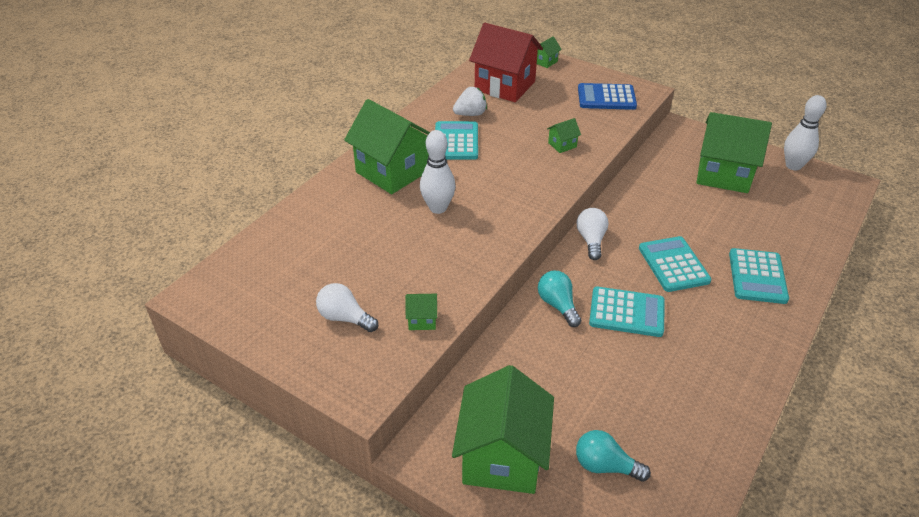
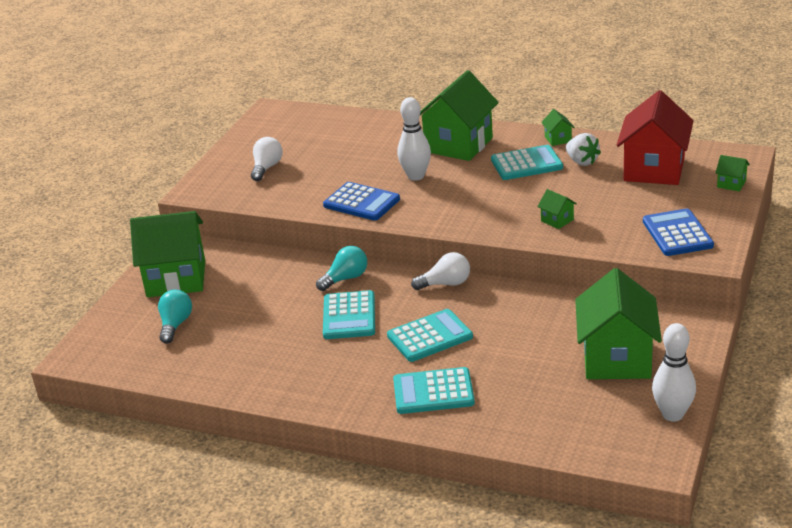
camera: 80 degrees right, 10 degrees down
green house [405,294,437,330] -> green house moved to [541,109,575,146]
none -> blue calculator [323,182,400,221]

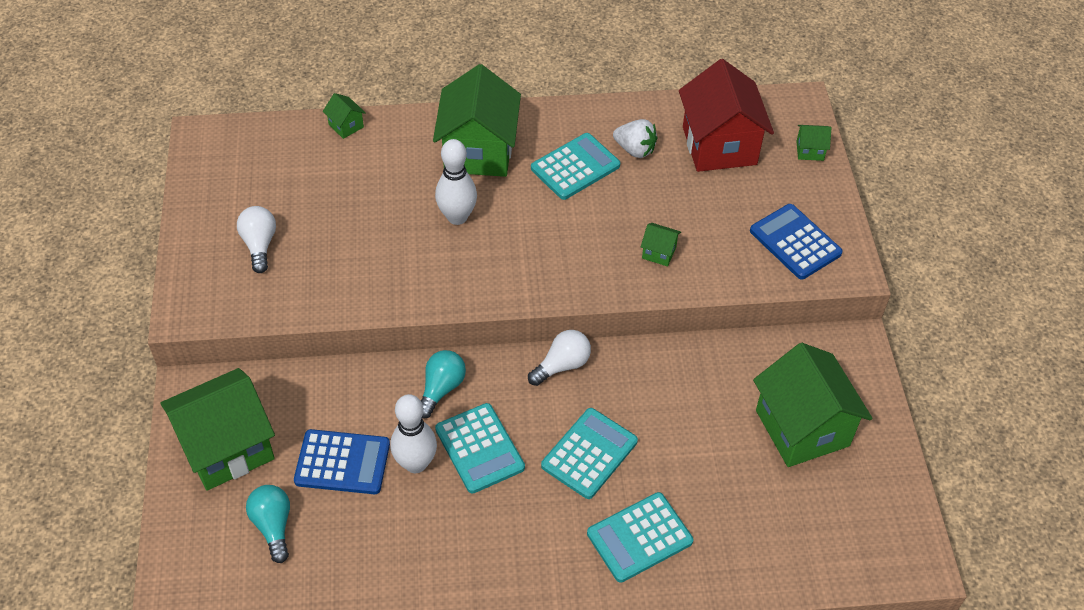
camera: 30 degrees left, 20 degrees up
blue calculator [323,182,400,221] -> blue calculator moved to [294,429,390,494]
green house [541,109,575,146] -> green house moved to [323,93,366,139]
white bowling pin [652,323,696,422] -> white bowling pin moved to [390,394,437,473]

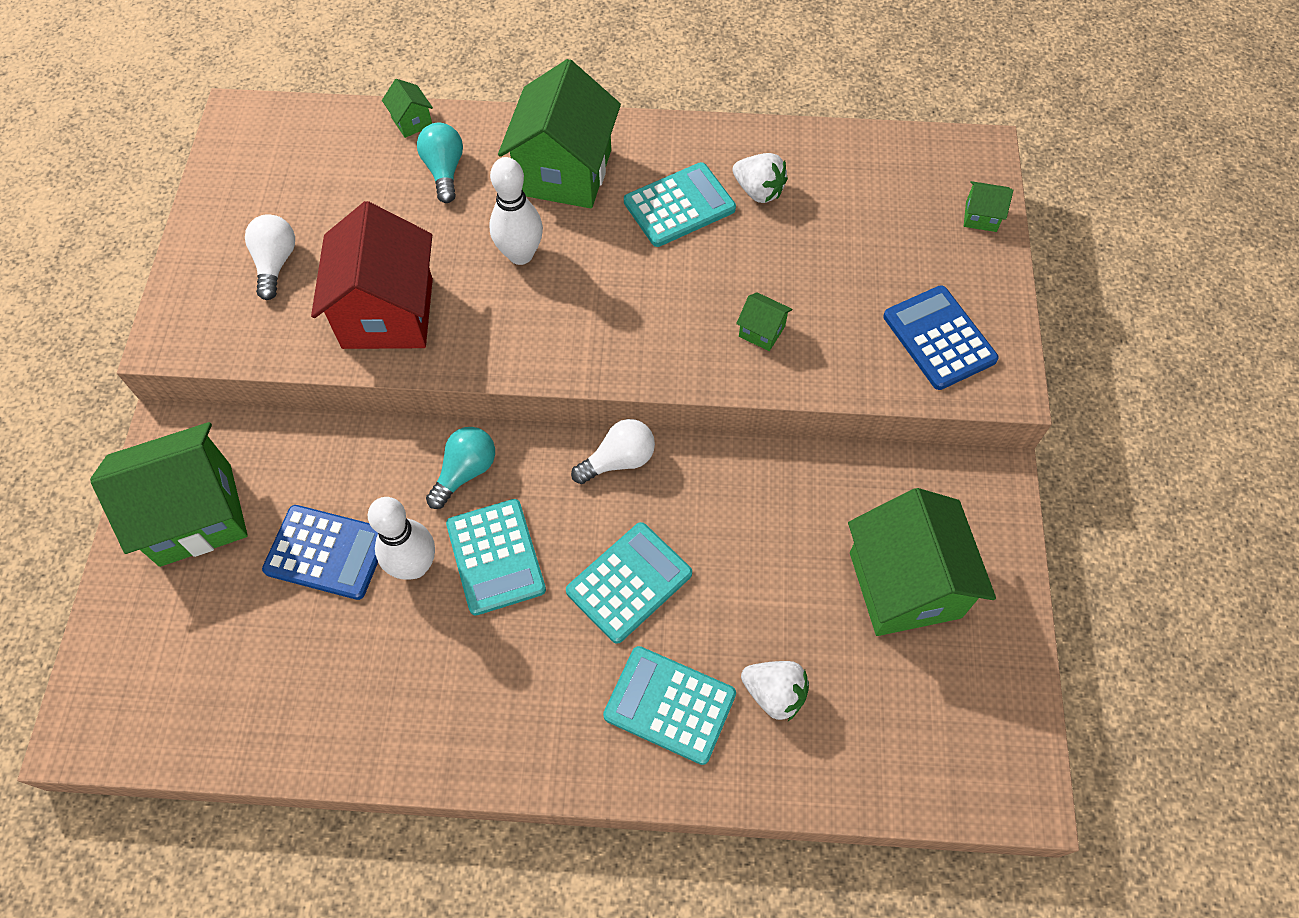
camera: 10 degrees right, 10 degrees up
turquoise light bulb [246,485,290,563] -> turquoise light bulb moved to [417,123,463,203]
turquoise calculator [587,492,693,583] -> turquoise calculator turned 45 degrees clockwise [603,646,736,765]
red house [679,59,774,172] -> red house moved to [311,201,433,349]
none -> white strawberry [741,661,809,721]

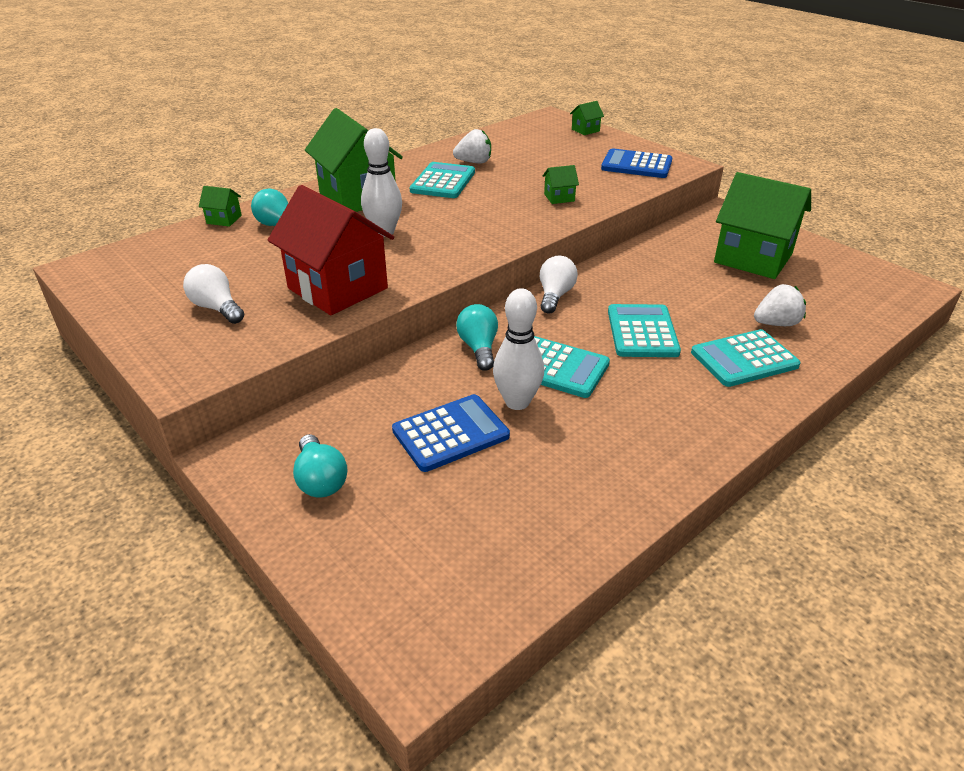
camera: 45 degrees left, 25 degrees down
green house [90,422,248,567] -> turquoise light bulb [293,434,348,498]

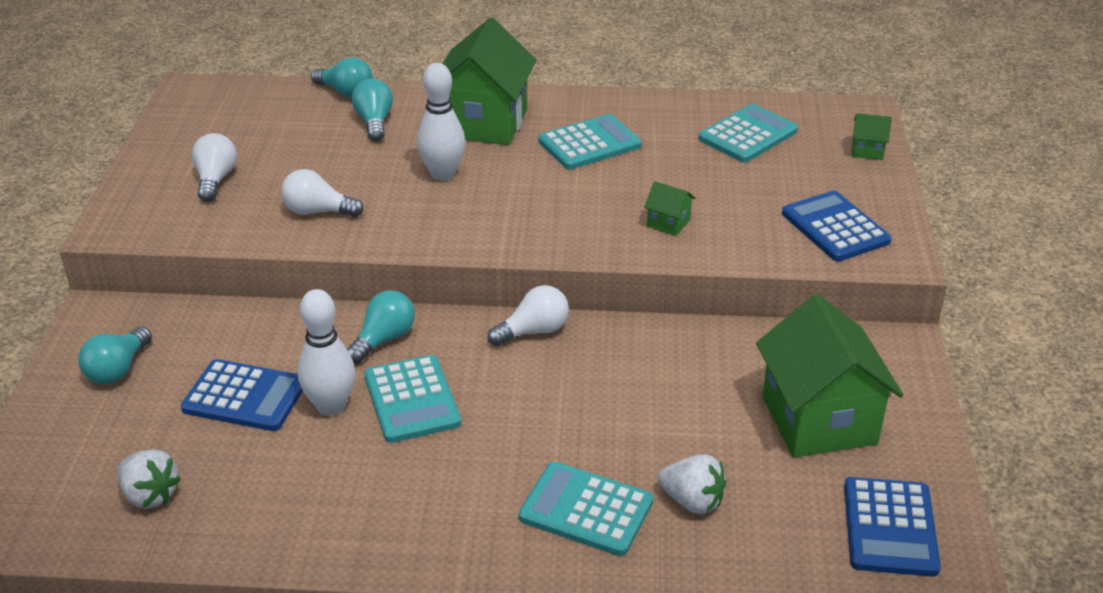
camera: 45 degrees right, 0 degrees up
green house [199,186,242,227] -> turquoise light bulb [311,57,373,98]
red house [268,185,394,315] -> white light bulb [281,169,364,217]
white strawberry [453,129,491,164] -> white strawberry moved to [117,449,181,509]
turquoise calculator [608,304,681,357] -> turquoise calculator moved to [698,104,798,162]
none -> blue calculator [844,477,941,577]

